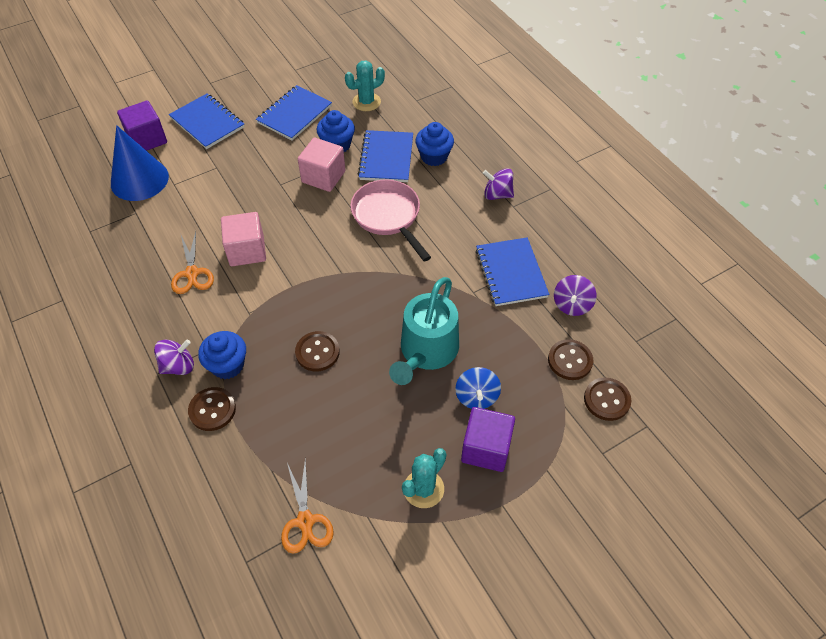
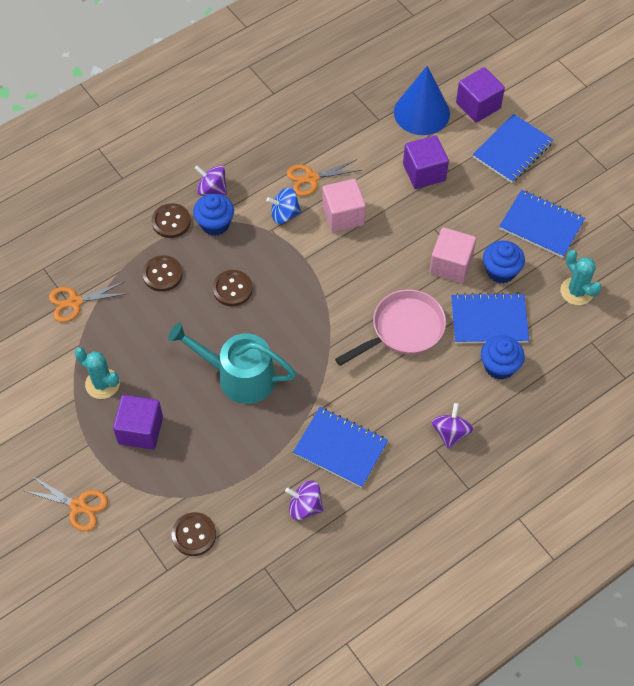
camera: 85 degrees right, 5 degrees up
purple spinning top [154,339,194,375] -> purple spinning top turned 150 degrees clockwise [194,165,227,196]
blue spinning top [455,367,501,409] -> blue spinning top moved to [266,188,302,224]
blue notebook [476,237,549,306] -> blue notebook turned 45 degrees clockwise [293,407,388,488]
brown button [548,339,593,380] -> brown button moved to [142,255,183,292]
none -> orange scissors [24,476,108,531]
none -> purple cube [403,135,449,189]

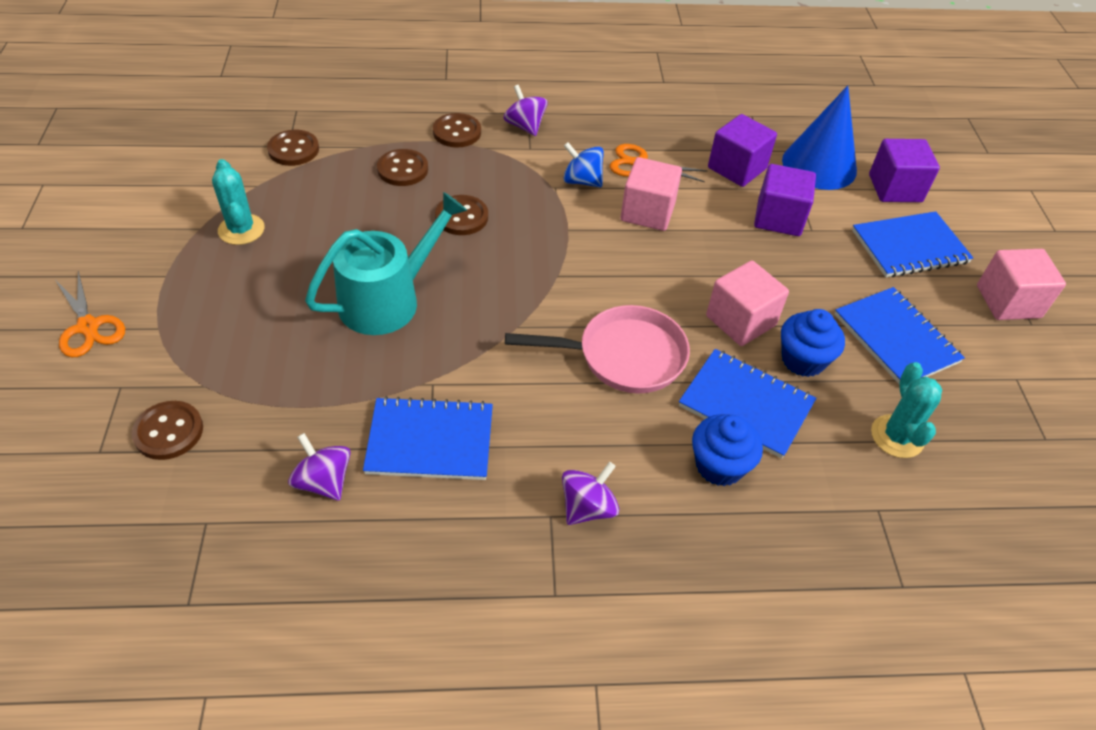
camera: 30 degrees right, 10 degrees down
orange scissors [49,281,129,322] -> brown button [267,130,319,166]
purple cube [113,395,163,450] -> purple cube moved to [708,114,777,187]
turquoise watering can [168,323,296,404] -> turquoise watering can turned 90 degrees clockwise [305,192,467,335]
blue cupcake [193,194,234,236] -> none
blue notebook [293,407,388,488] -> blue notebook turned 60 degrees counterclockwise [363,396,493,480]
none -> pink cube [977,249,1066,320]

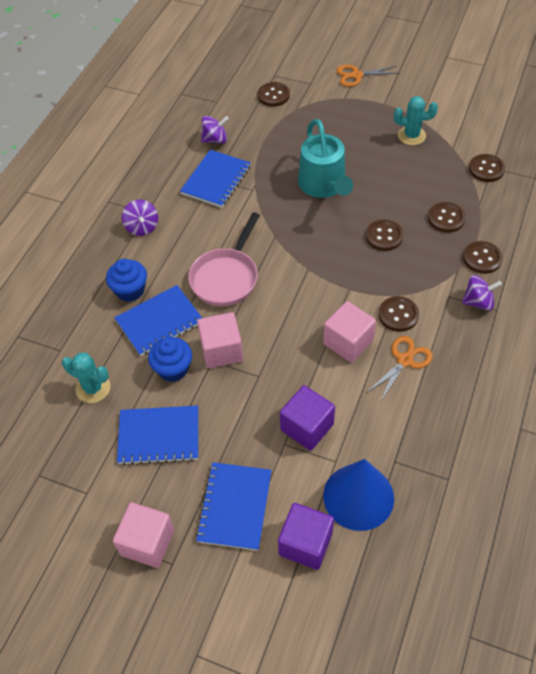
camera: 120 degrees right, 5 degrees up
blue spinning top [563,142,604,187] -> brown button [378,296,419,332]
purple cube [708,114,777,187] -> none

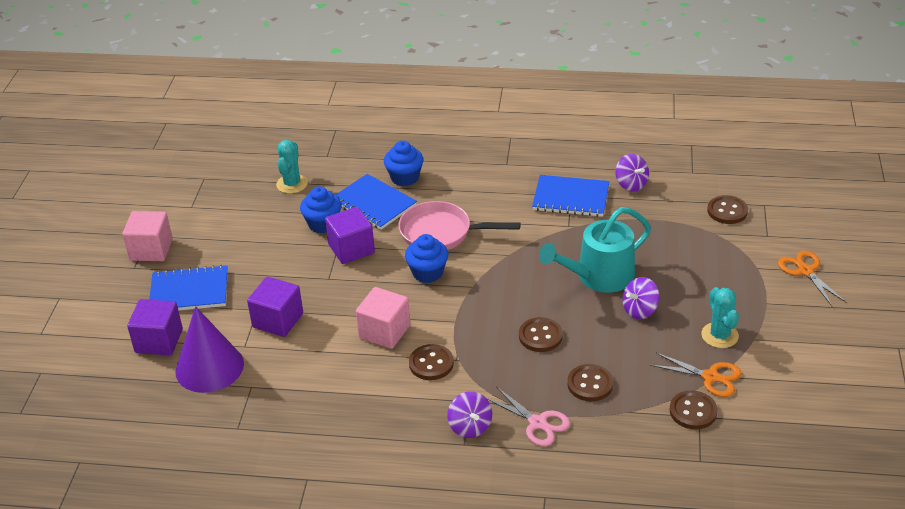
camera: 75 degrees right, 15 degrees down
blue notebook [117,405,198,465] -> none
purple spinning top [122,199,158,236] -> purple spinning top moved to [622,277,659,319]
pink cube [197,312,243,368] -> purple cube [325,207,375,264]
blue cone [323,459,394,531] -> purple cone [175,306,244,393]
orange scissors [368,336,433,401] -> orange scissors moved to [650,352,742,397]
brown button [463,241,503,274] -> pink scissors [486,386,570,446]
none -> blue cupcake [405,234,448,283]

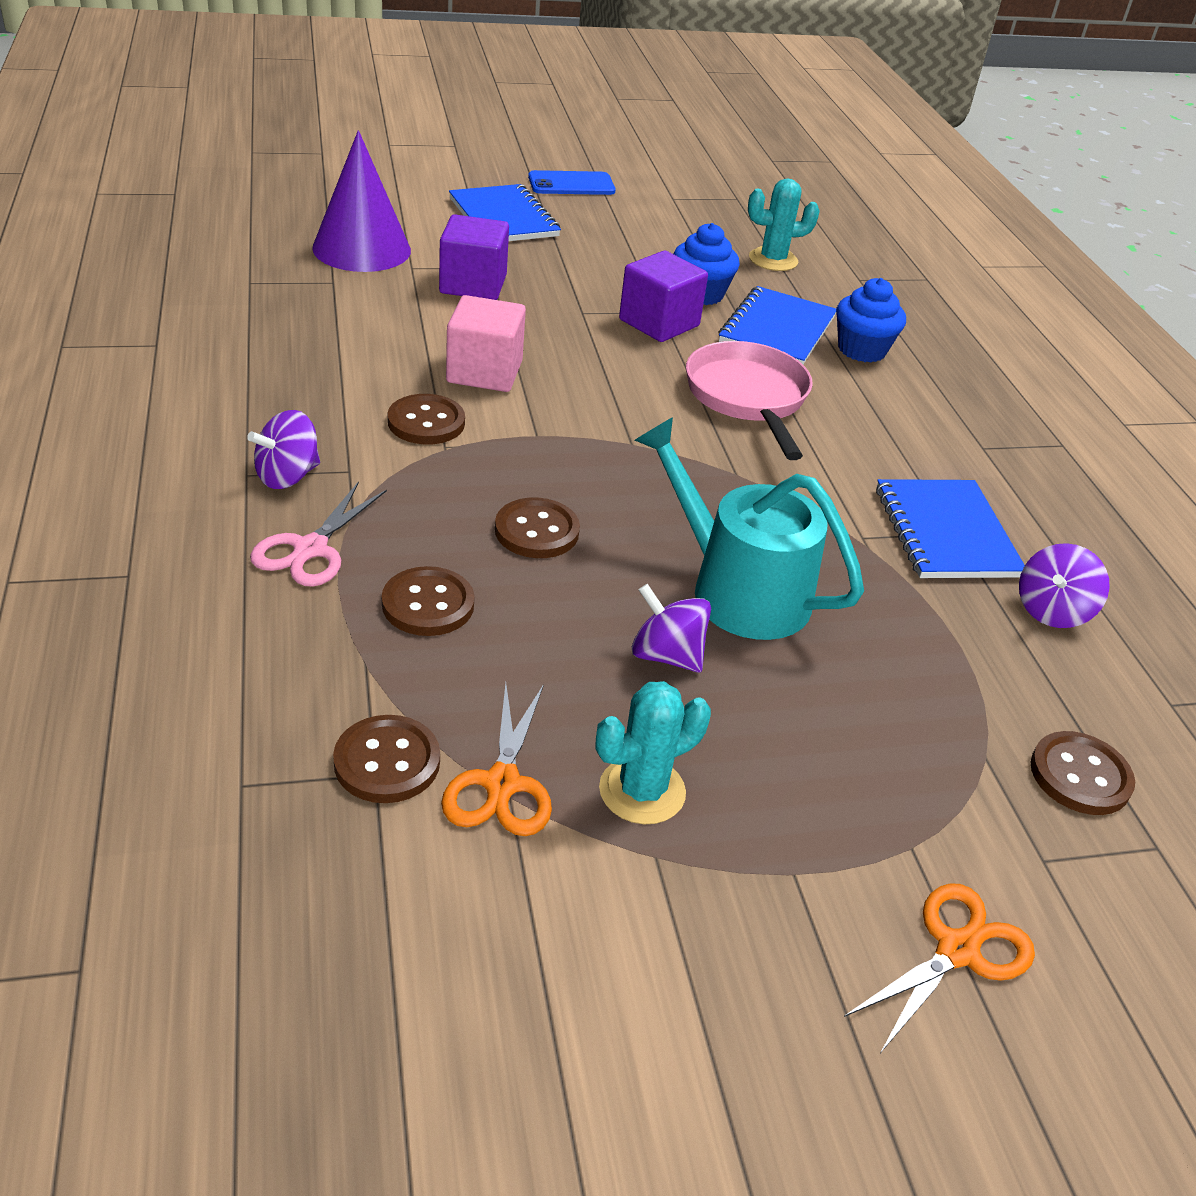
camera: 65 degrees right, 0 degrees up
pink cube [123,211,173,261] -> blue phone [528,170,616,195]
purple cube [127,299,183,355] -> none
blue cupcake [405,234,448,283] -> none

